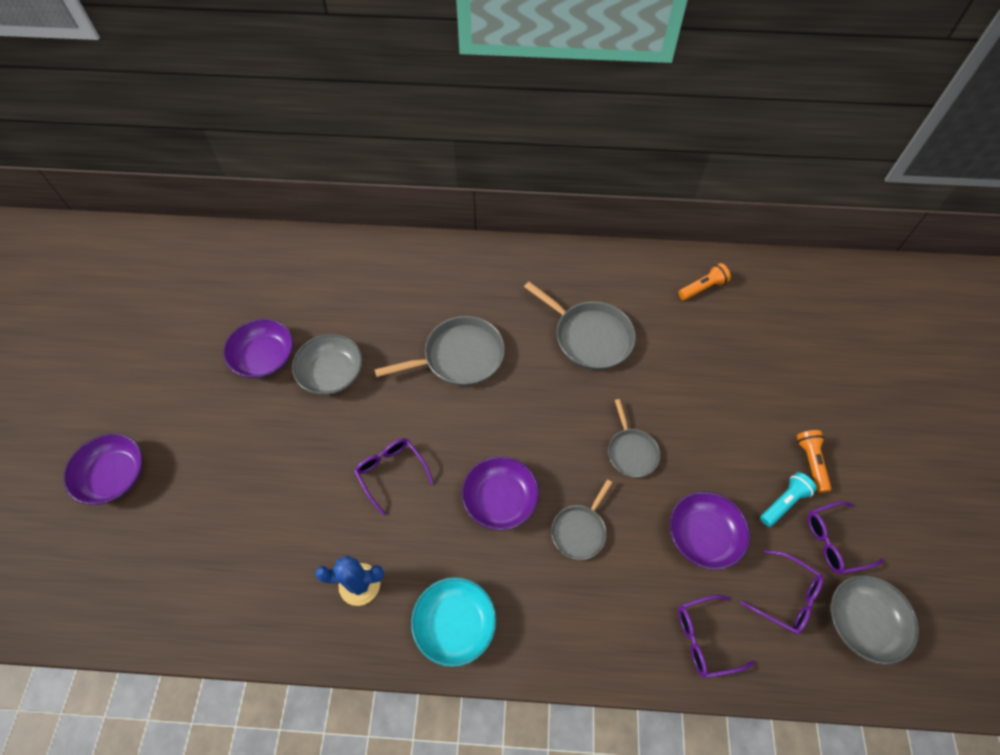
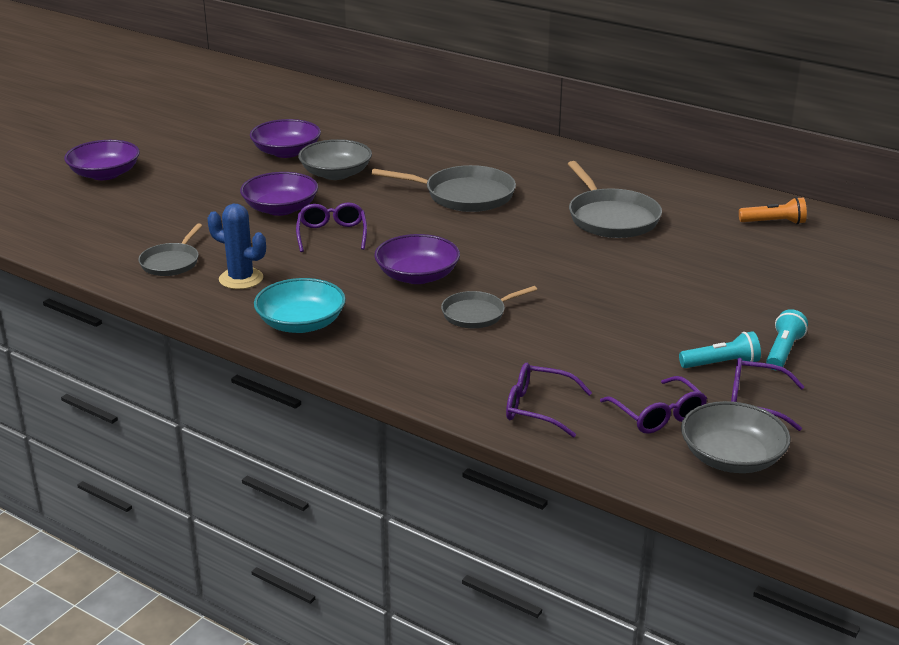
camera: 30 degrees right, 30 degrees down
grey pan [608,399,660,477] -> grey pan moved to [138,223,203,276]
purple bowl [670,491,750,570] -> purple bowl moved to [240,172,318,216]
orange flashlight [797,430,832,493] -> turquoise flashlight [766,309,808,370]

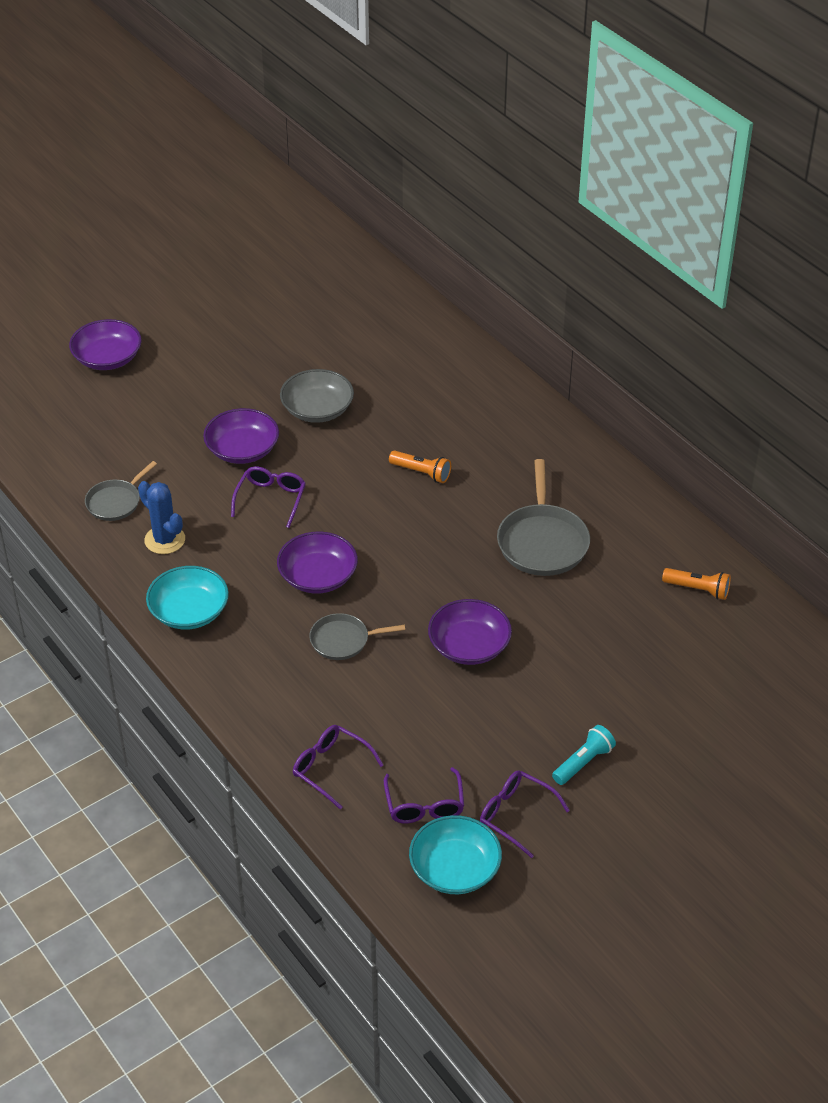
camera: 20 degrees right, 15 degrees up
purple bowl [250,119,321,158] -> purple bowl moved to [428,599,512,665]
grey pan [371,165,516,212] -> orange flashlight [389,451,451,483]
turquoise flashlight [679,331,761,368] -> none
grey bowl [681,401,791,473] -> turquoise bowl [409,815,502,894]

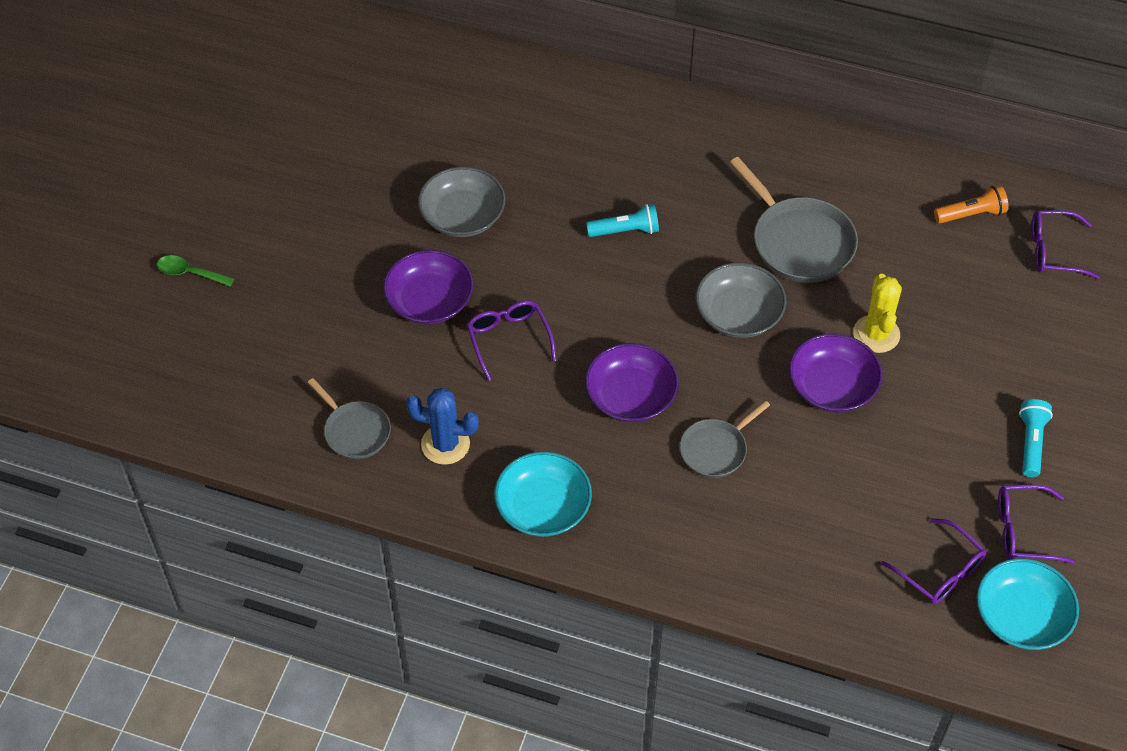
camera: 35 degrees left, 10 degrees up
purple bowl [69,319,142,370] -> green spoon [157,255,235,287]
grey pan [85,461,157,521] -> grey pan turned 45 degrees counterclockwise [308,378,391,459]
purple glasses [293,725,383,809] -> purple glasses moved to [1032,210,1100,279]
orange flashlight [389,451,451,483] -> turquoise flashlight [586,204,659,237]
none -> grey bowl [696,263,787,338]
none -> yellow cactus [853,274,902,353]

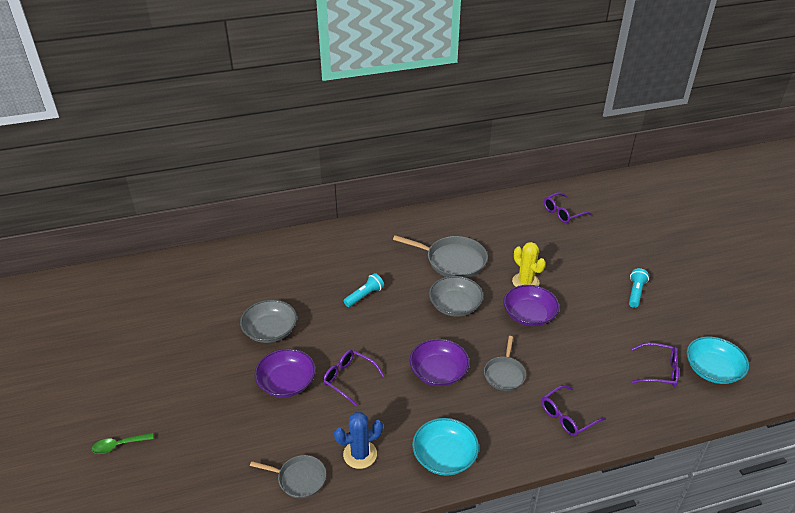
camera: 35 degrees left, 15 degrees down
orange flashlight [934,185,1008,224] -> none
purple glasses [998,485,1075,564] -> purple glasses moved to [541,385,606,437]
turquoise flashlight [1019,399,1053,477] -> turquoise flashlight turned 45 degrees clockwise [629,268,649,308]

